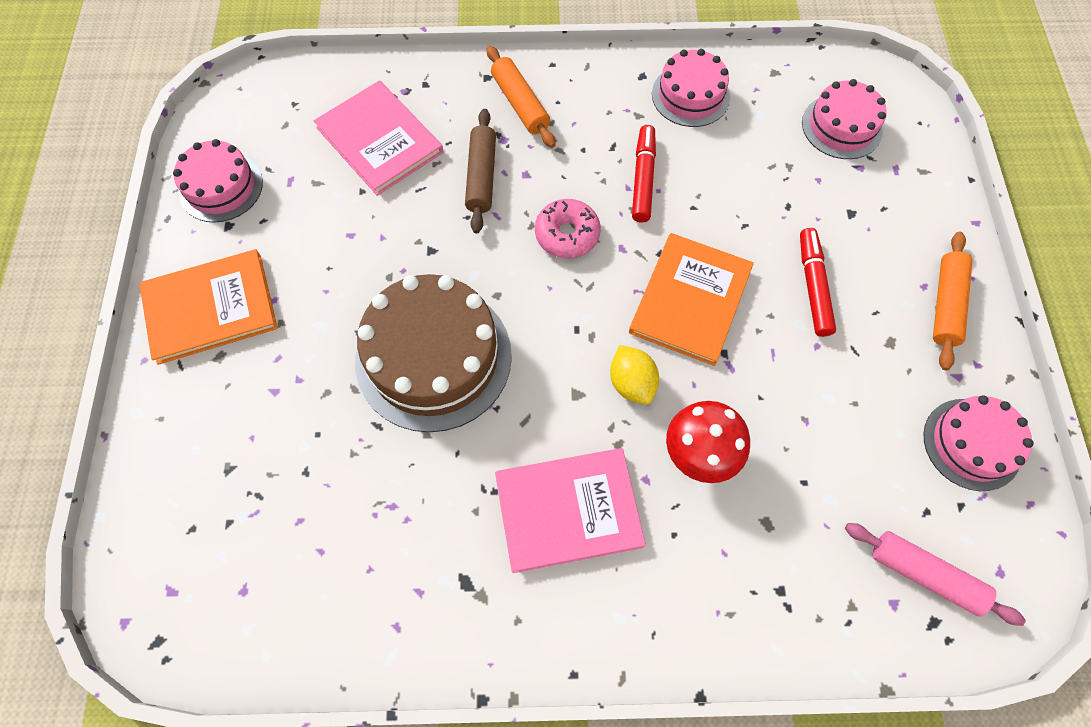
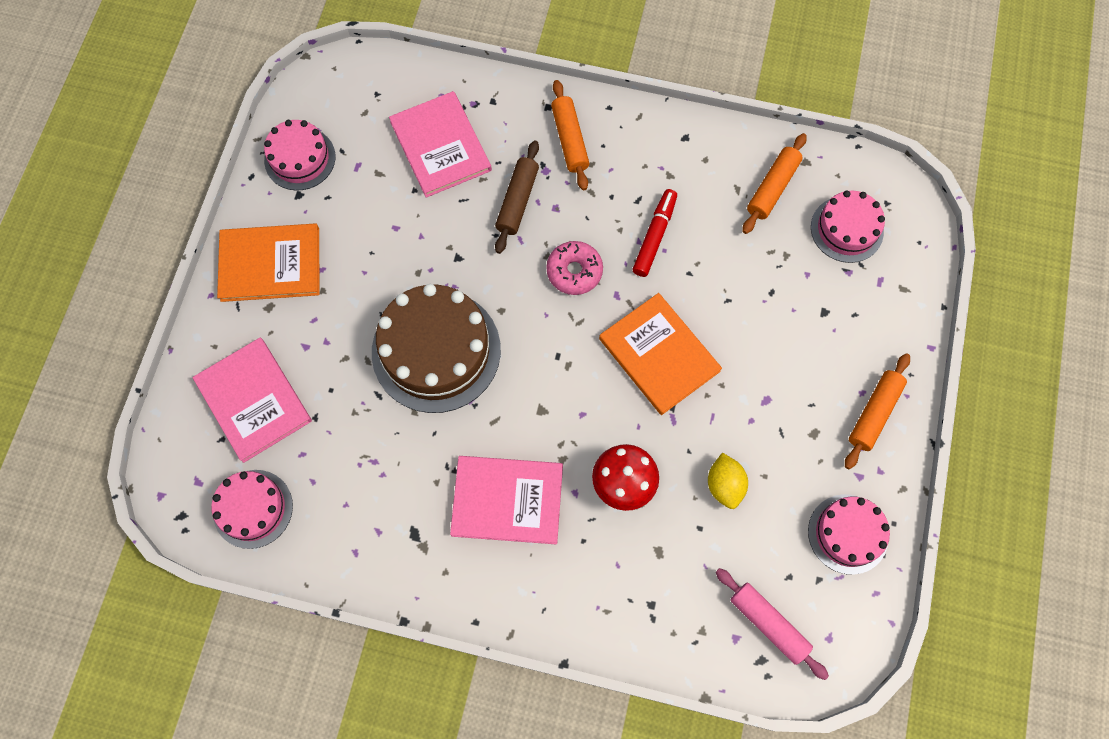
camera: 15 degrees right, 5 degrees up
yellow lemon [610,345,659,405] -> yellow lemon moved to [708,453,748,509]
orange book [629,233,754,366] -> orange book turned 75 degrees counterclockwise [599,293,722,415]
pink cake [652,49,730,127] -> pink cake moved to [211,470,293,549]
red marker [800,228,836,337] -> none
none -> pink book [192,338,312,463]
none -> orange rolling pin [742,133,807,234]

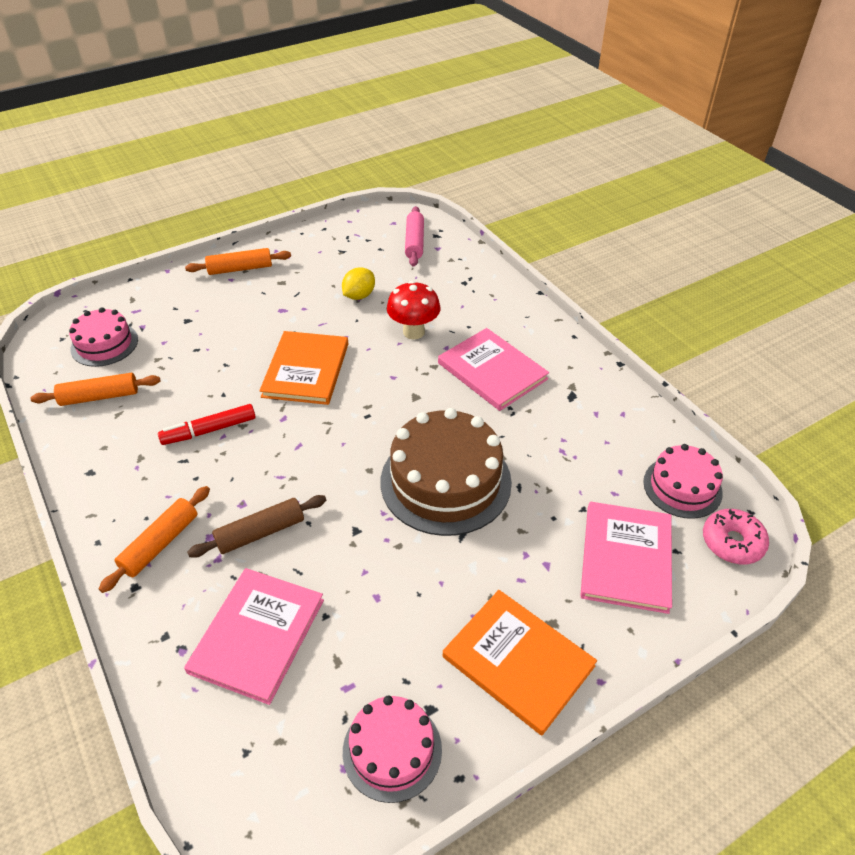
camera: 135 degrees left, 25 degrees down
pink donut [546,241,603,295] -> pink donut moved to [703,509,769,564]
pink cake [808,494,890,575] -> none

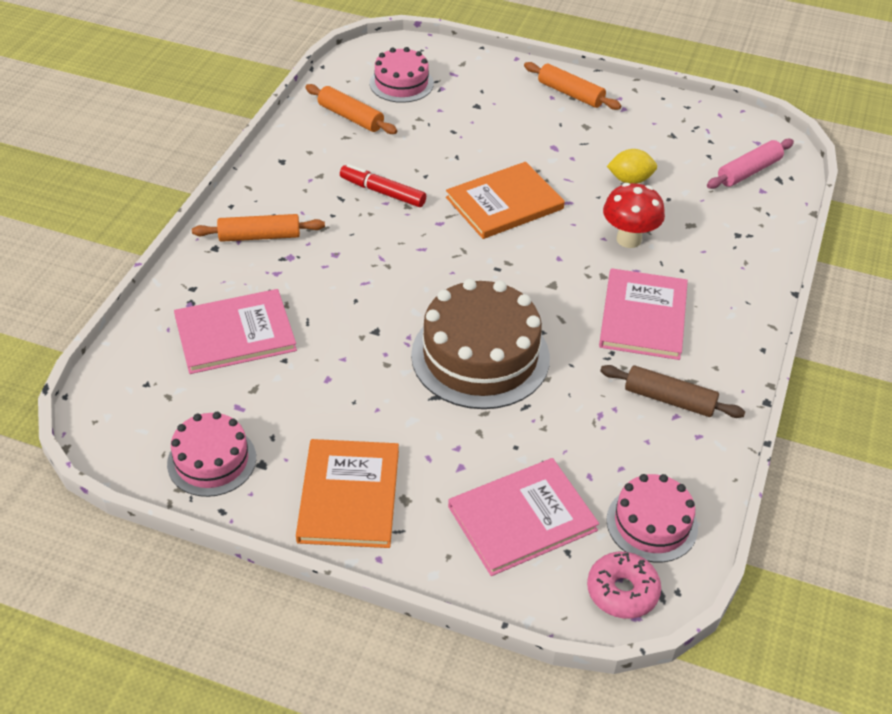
camera: 50 degrees right, 0 degrees up
brown rolling pin [187,495,326,558] -> brown rolling pin moved to [600,365,745,418]

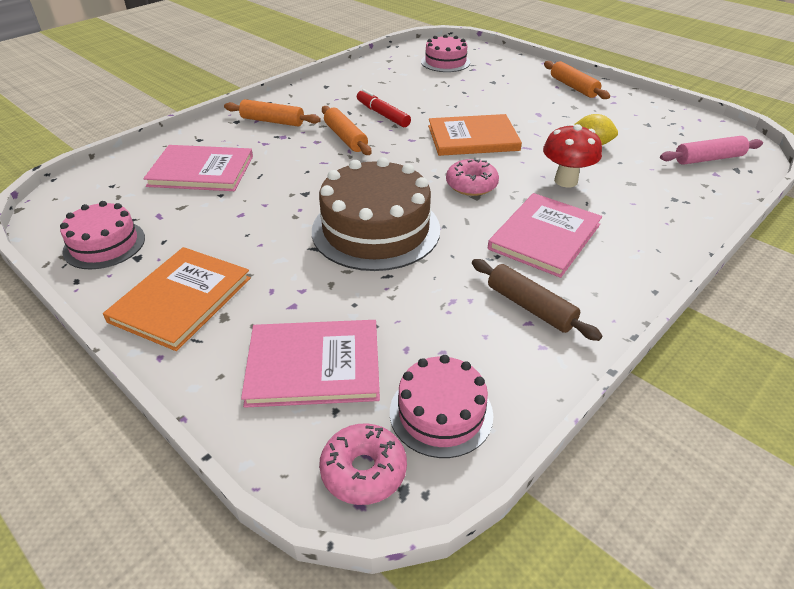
camera: 25 degrees right, 5 degrees down
orange rolling pin [305,84,397,134] -> orange rolling pin moved to [322,106,372,155]
none -> pink donut [446,158,499,196]

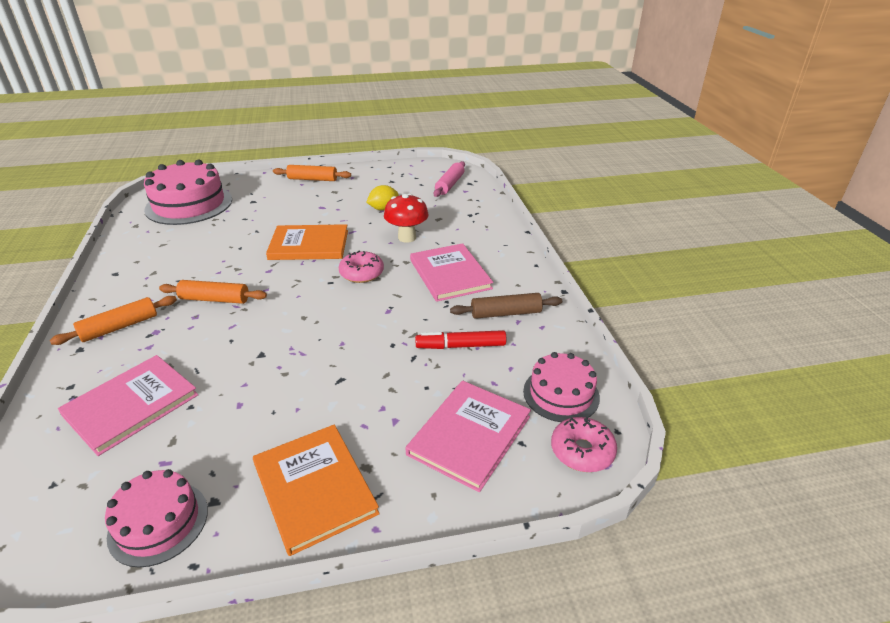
camera: 55 degrees left, 5 degrees down
brown cake [312,157,440,271] -> none
red marker [357,89,411,127] -> red marker moved to [415,330,506,349]
pink cake [421,34,470,72] -> pink cake [144,160,232,225], size x1.71
orange book [428,114,522,156] -> orange book turned 60 degrees clockwise [266,224,348,260]

